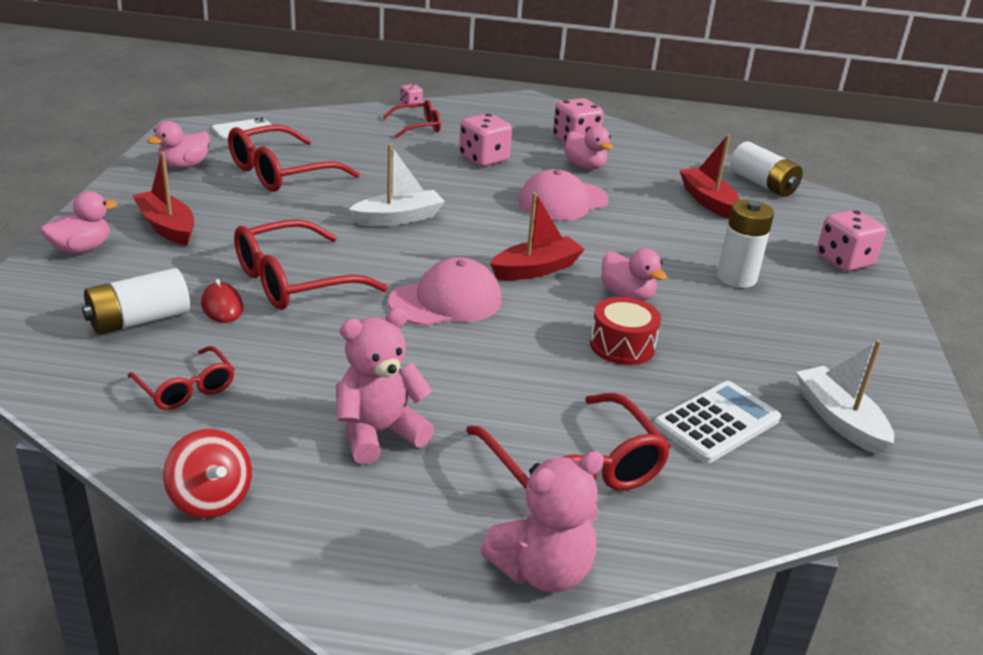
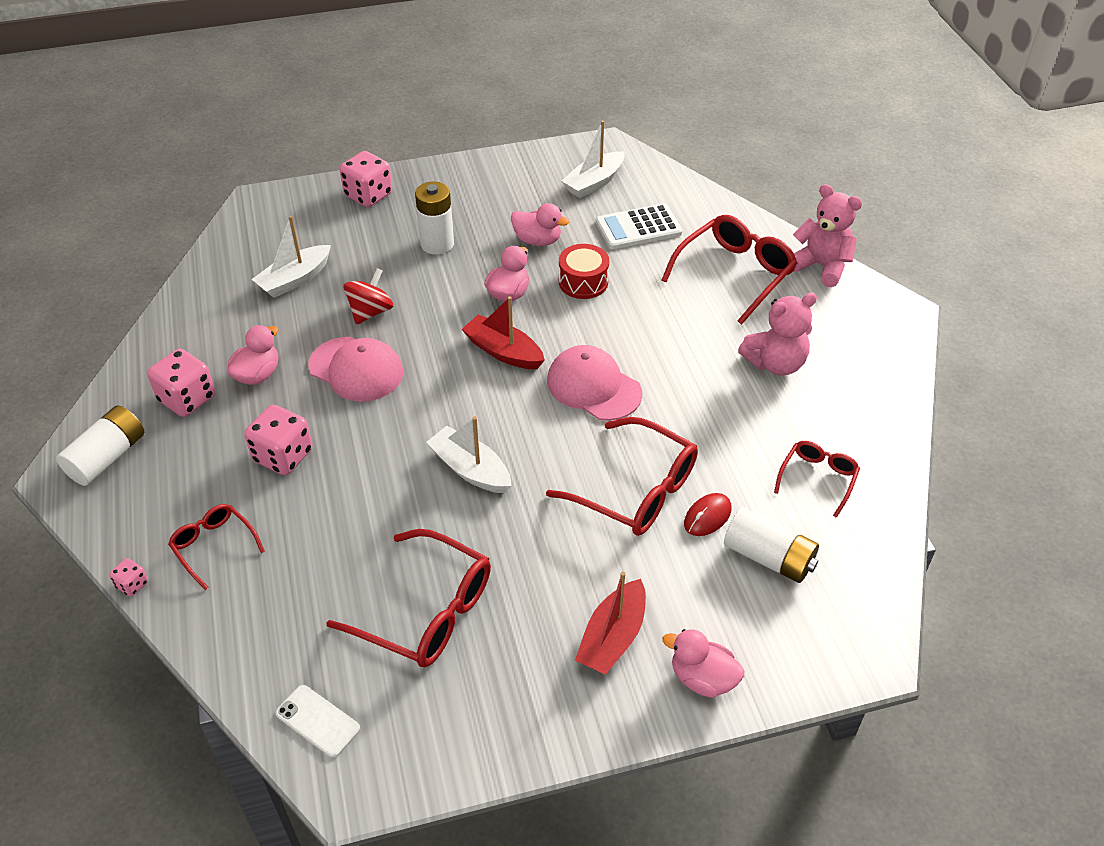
camera: 110 degrees left, 15 degrees up
pink duck [147,121,210,169] -> pink duck moved to [511,203,569,246]
red spinning top [163,429,252,518] -> red spinning top moved to [343,268,394,325]
pink teddy bear [336,307,434,465] -> pink teddy bear turned 60 degrees counterclockwise [738,292,817,376]
white calculator [654,381,781,463] -> white calculator turned 45 degrees counterclockwise [596,204,683,249]
red boat [680,134,740,219] -> white boat [252,216,331,298]
white battery [730,142,803,197] -> white battery moved to [56,406,145,486]

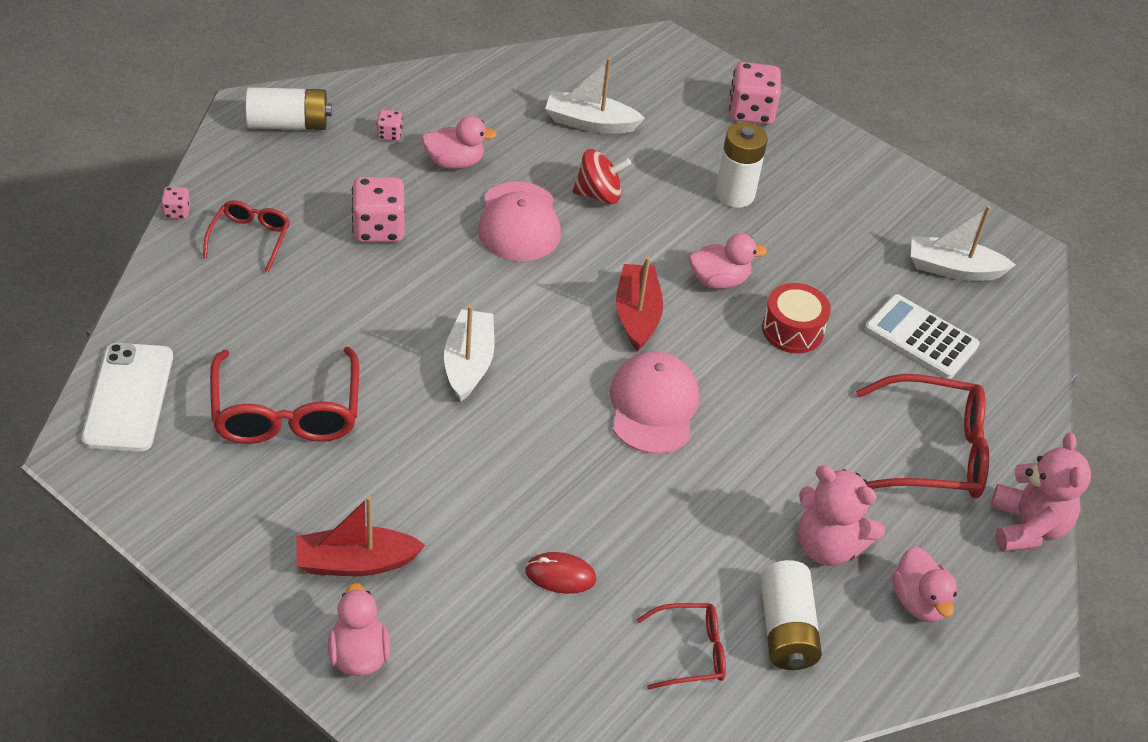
camera: 50 degrees right, 0 degrees up
pink dice [147,349,215,417] -> pink dice [376,110,403,141], size x0.49
white phone [276,685,361,758] -> white phone [81,343,173,452], size x1.66
pink duck [511,203,569,246] -> pink duck moved to [892,547,957,622]
red glasses [546,417,698,536] -> none
white battery [724,507,819,583] -> white battery moved to [760,560,822,670]

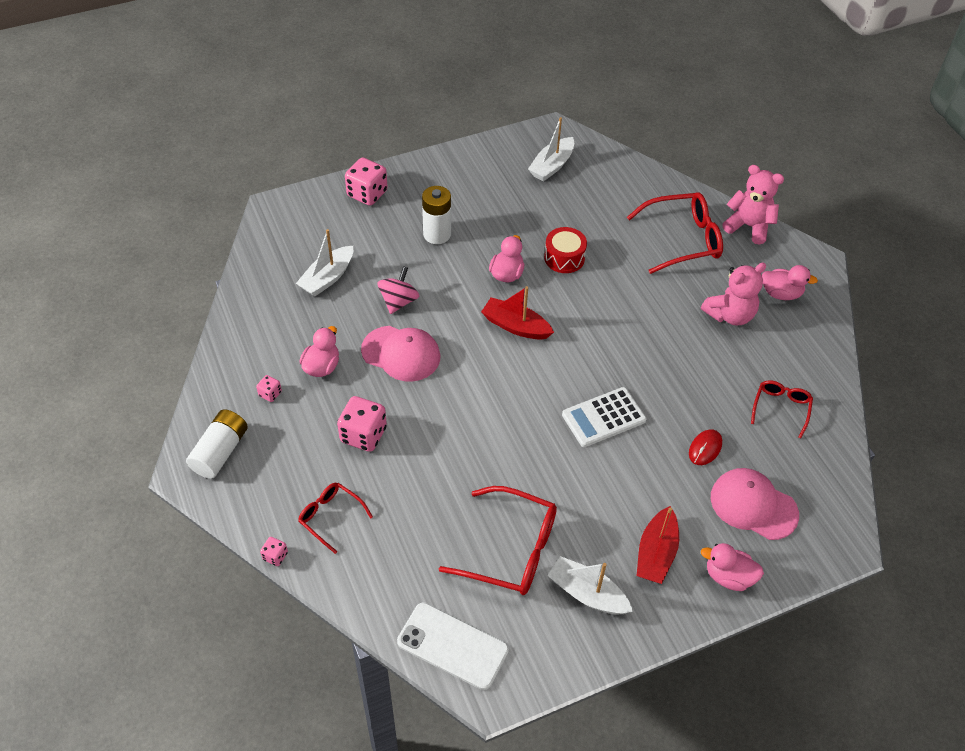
camera: 60 degrees left, 5 degrees up
white boat [444,305,495,401] -> white boat moved to [547,556,633,615]
red spinning top [572,149,631,204] -> pink spinning top [377,266,419,314]
pink cap [610,352,699,454] -> pink cap moved to [711,468,799,540]
white battery [760,560,822,670] -> none
red glasses [856,374,989,498] -> red glasses turned 45 degrees clockwise [627,192,723,274]
white calculator [865,294,980,379] -> white calculator moved to [562,387,647,447]

